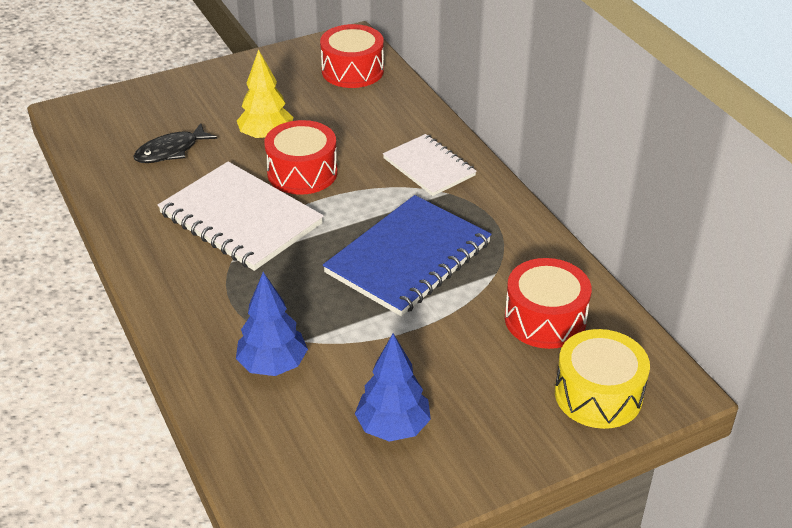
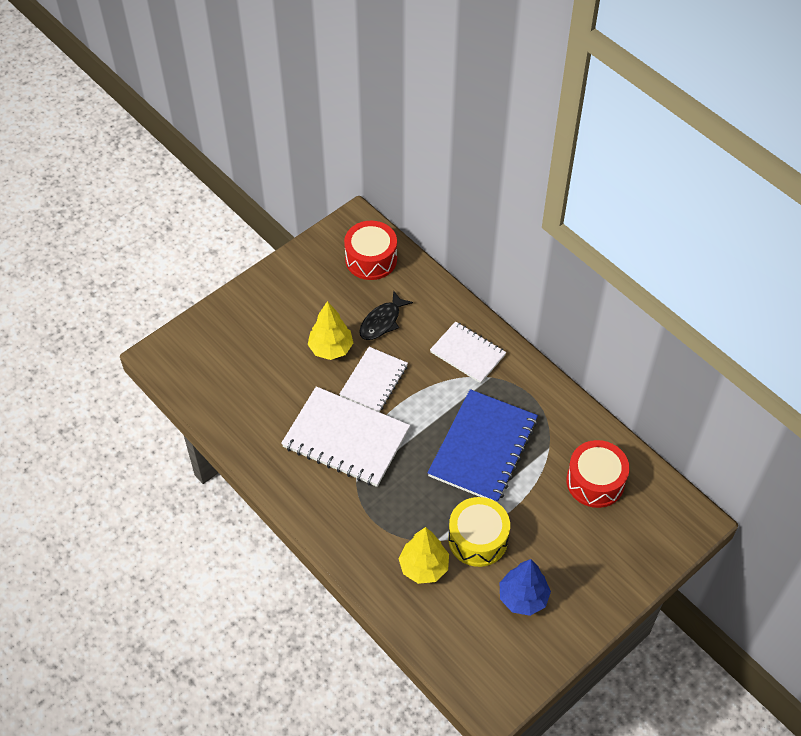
camera: 15 degrees left, 15 degrees up
black fish [133,123,217,163] -> black fish moved to [359,290,413,340]
blue tree [236,272,308,376] -> yellow tree [398,527,449,584]
red drum [264,120,338,195] -> white notebook [340,347,408,412]
yellow drum [555,329,650,429] -> yellow drum moved to [448,497,510,567]

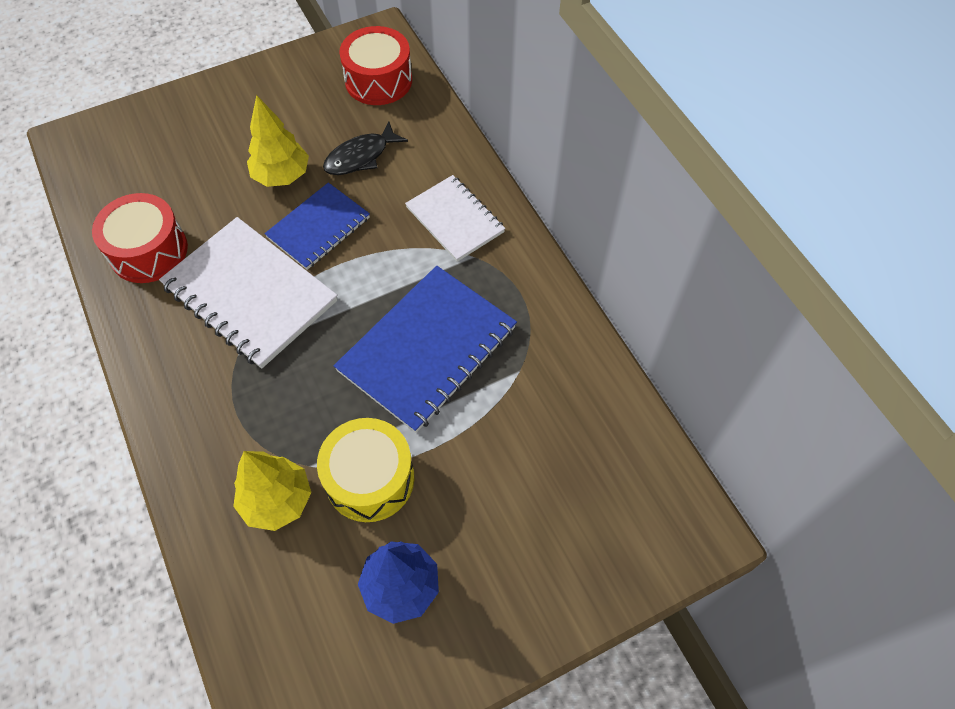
camera: 15 degrees right, 5 degrees up
white notebook [340,347,408,412] -> blue notebook [264,182,370,270]
red drum [566,440,630,508] -> red drum moved to [92,193,188,283]

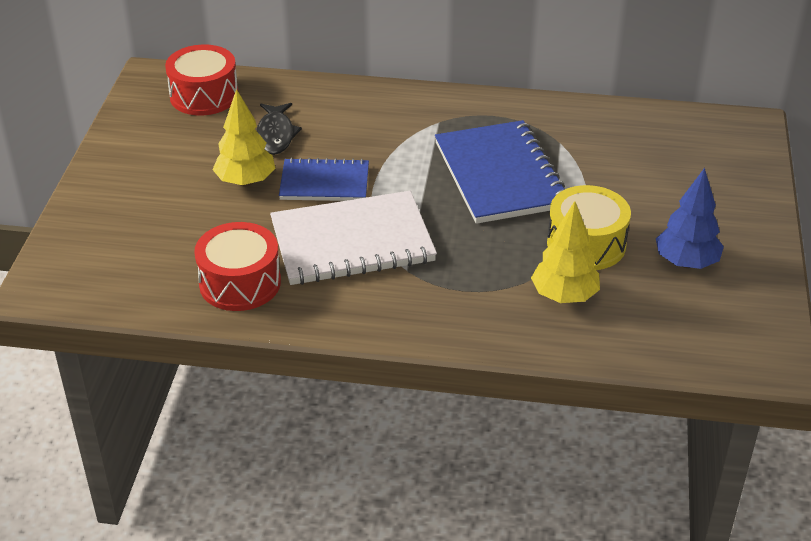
camera: 55 degrees left, 20 degrees down
blue notebook [264,182,370,270] -> blue notebook turned 75 degrees counterclockwise [279,158,369,201]
white notebook [405,175,505,262] -> none

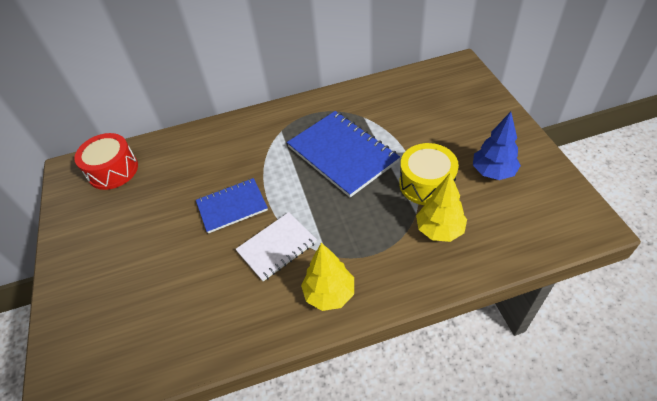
camera: 20 degrees left, 10 degrees up
red drum [194,222,281,311] -> none
yellow tree [213,89,276,187] -> yellow tree moved to [301,243,354,311]
black fish [256,103,302,155] -> none
white notebook [270,191,437,285] -> white notebook [235,212,317,281], size x0.61

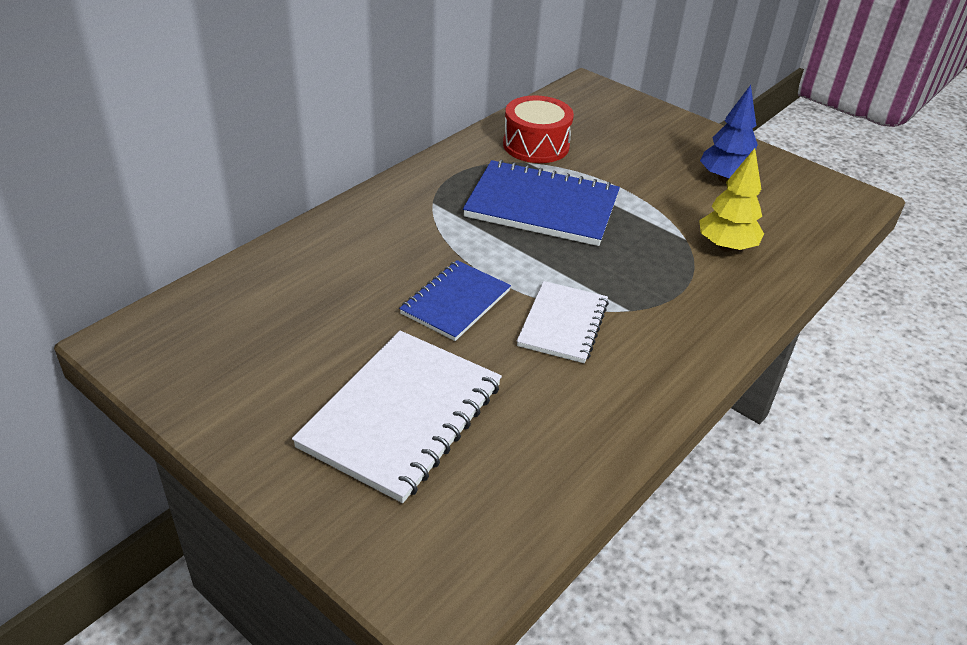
camera: 40 degrees left, 10 degrees down
red drum [74,133,138,190] -> red drum moved to [503,95,574,163]
yellow tree [301,243,354,311] -> none
yellow drum [399,143,459,205] -> none
none -> white notebook [292,331,502,503]

